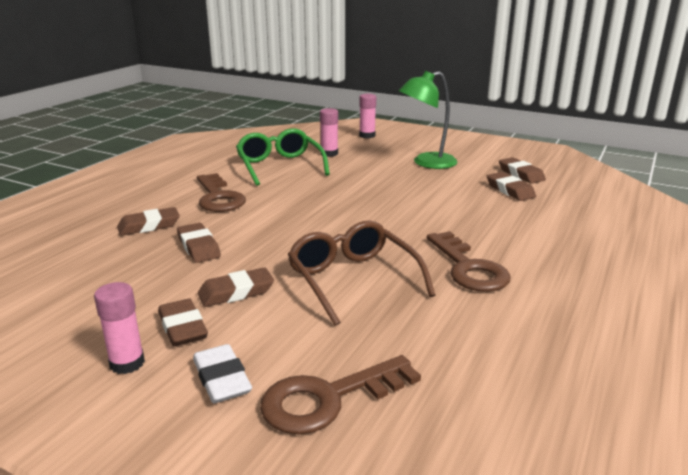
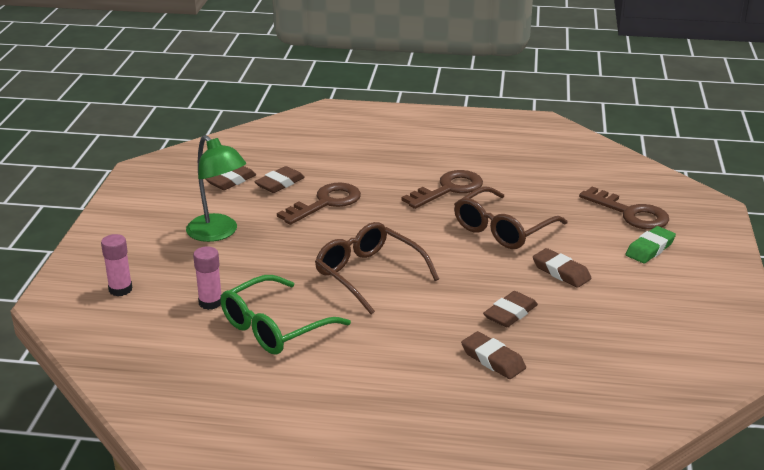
camera: 110 degrees left, 5 degrees up
pink glue stick [94,282,145,374] -> none
brown eraser [158,298,208,346] -> none
white eraser [193,344,252,403] -> green eraser [626,226,676,263]
brown key [197,173,246,212] -> brown key moved to [277,182,361,225]
none -> brown glasses [315,222,439,314]

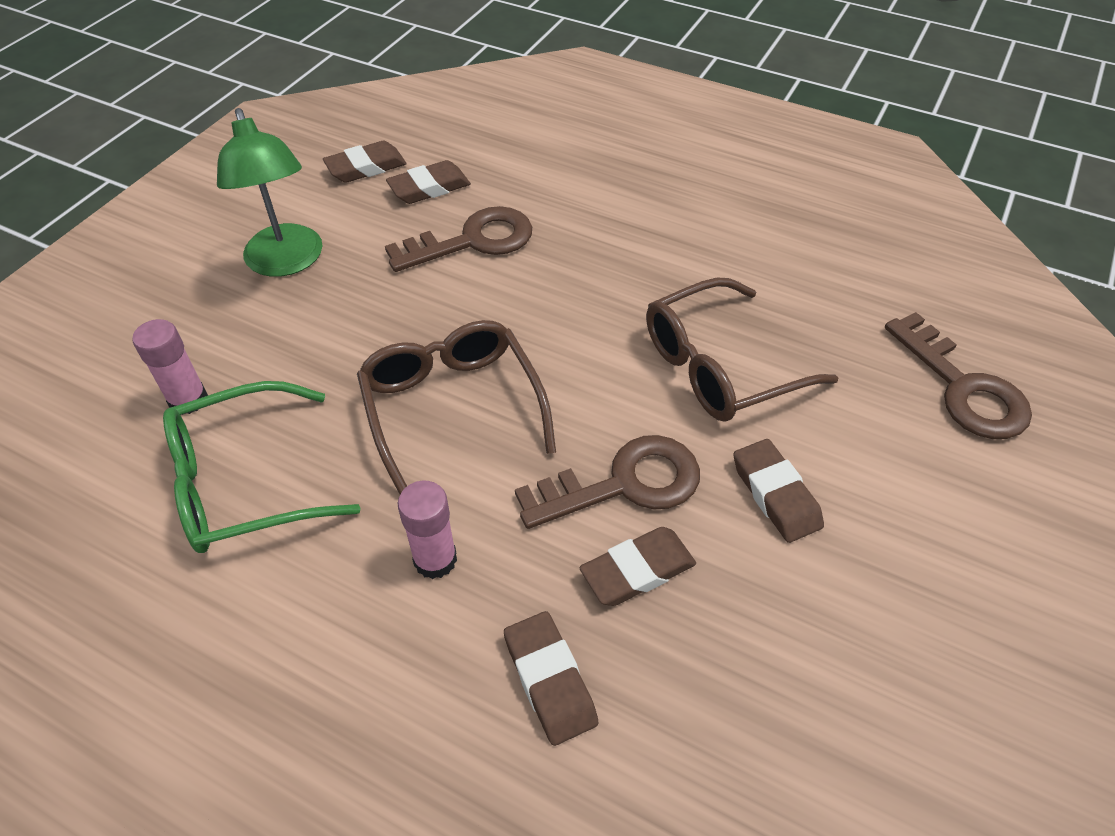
camera: 20 degrees right, 20 degrees up
pink glue stick [101,234,133,296] -> pink glue stick moved to [397,481,457,579]
brown key [401,170,483,209] -> brown key moved to [515,435,700,529]
green eraser [626,226,676,263] -> none

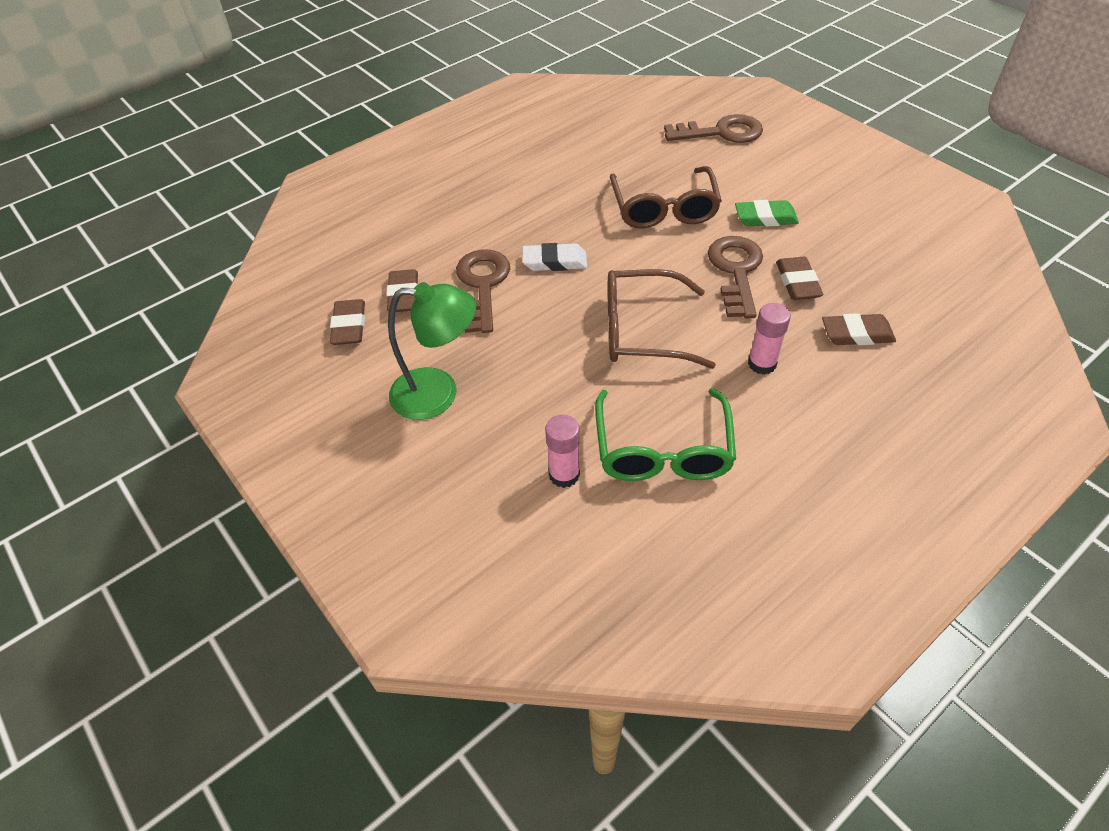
camera: 65 degrees left, 0 degrees up
brown eraser [734,439,824,543] -> green eraser [735,200,799,226]
none -> white eraser [523,243,587,271]

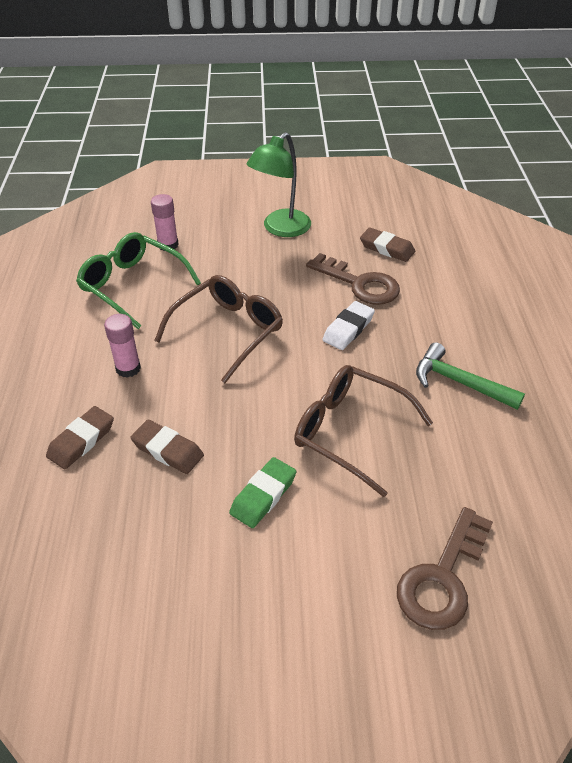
camera: 125 degrees right, 5 degrees down
brown eraser [330,299,365,345] -> none
brown key [708,236,763,318] -> none
none -> green hammer [416,342,525,410]

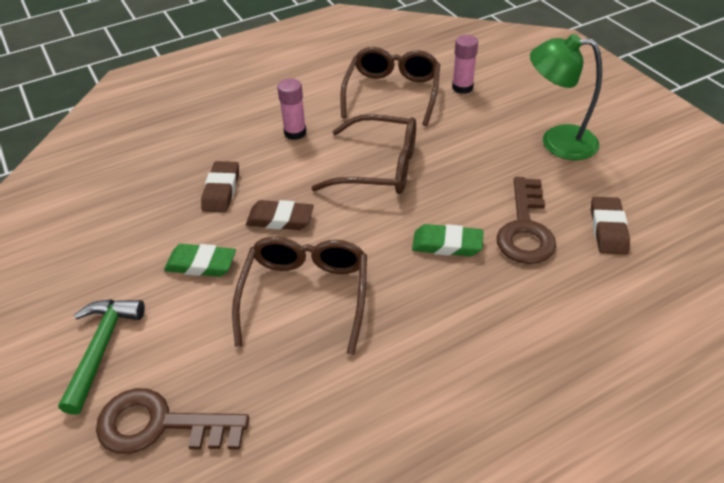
camera: 65 degrees right, 0 degrees up
brown eraser [46,406,114,469] -> brown eraser moved to [246,200,314,230]
green glasses [76,232,201,329] -> brown glasses [340,47,440,126]
white eraser [322,301,375,350] -> green eraser [412,224,483,256]
green hammer [416,342,525,410] -> green hammer moved to [58,299,145,415]

